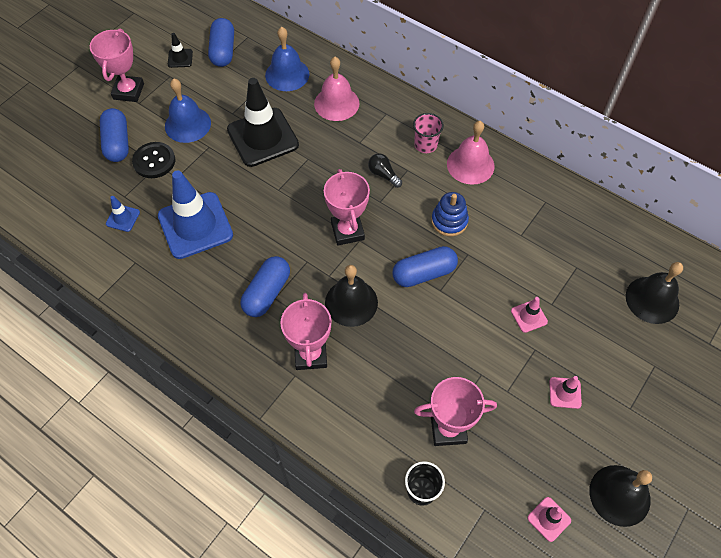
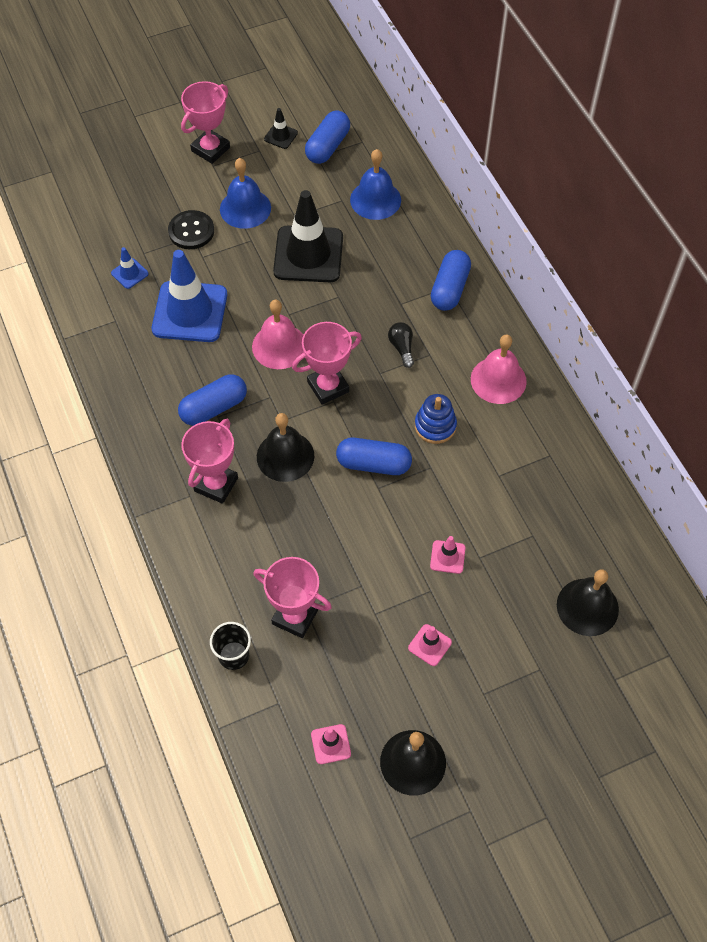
camera: 30 degrees right, 0 degrees up
blue capsule [100,108,129,162] -> blue capsule moved to [431,250,471,311]
pink bell [314,57,359,121] -> pink bell moved to [252,300,303,369]
pink trophy [324,169,370,245] -> pink trophy turned 45 degrees clockwise [292,322,362,405]
pink cup [413,113,444,153] -> none

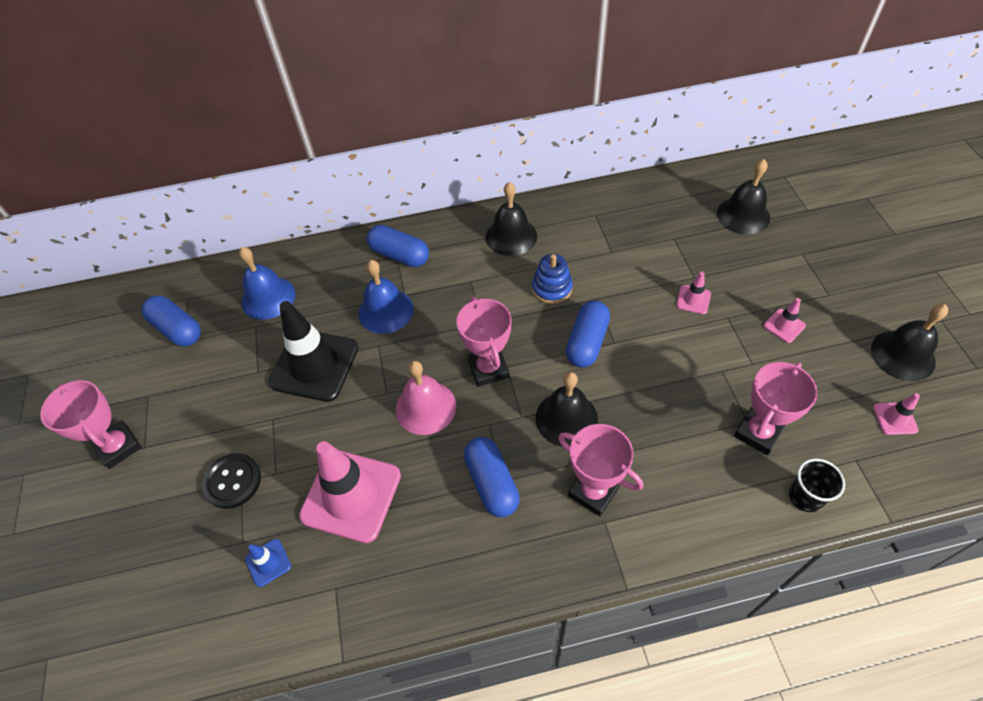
camera: 75 degrees left, 5 degrees down
blue traffic cone [152,250,227,342] -> pink traffic cone [299,441,401,543]
blue bell [220,158,271,229] -> blue bell moved to [358,260,413,334]
black traffic cone [264,108,298,149] -> none
black light bulb [388,322,414,368] -> none
pink bell [471,335,527,404] -> black bell [486,182,537,256]

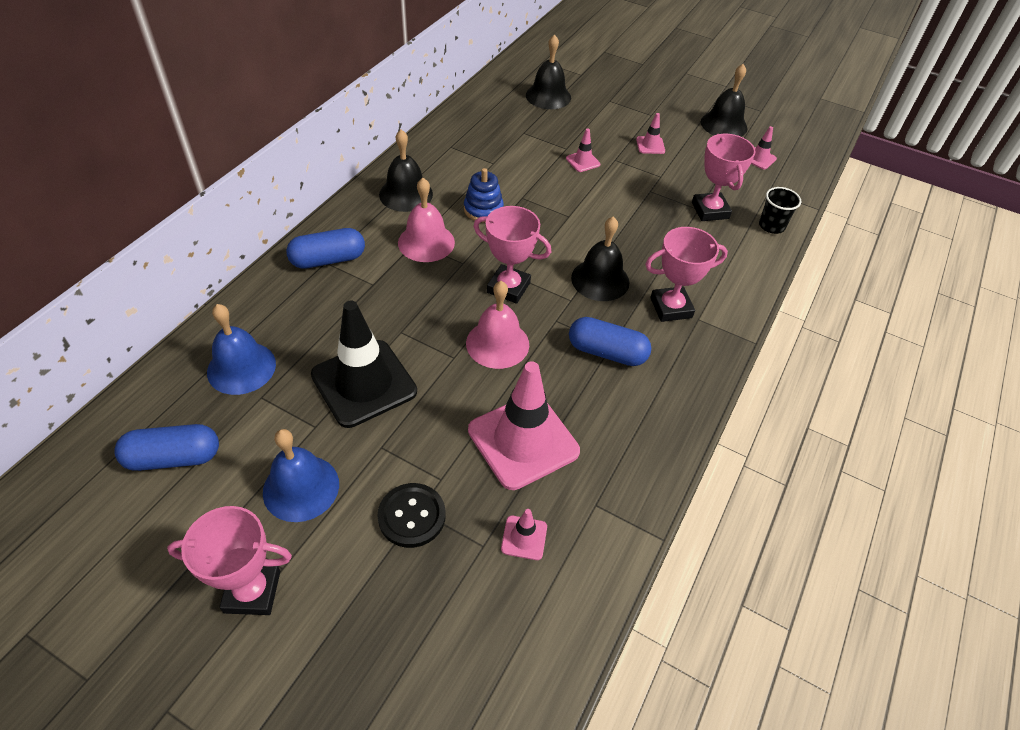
camera: 55 degrees left, 5 degrees down
blue traffic cone [245,539,291,587] -> pink traffic cone [501,509,547,560]
blue bell [358,260,413,334] -> blue bell moved to [263,429,339,522]
blue capsule [566,300,610,368] -> none
none -> pink bell [398,178,455,262]

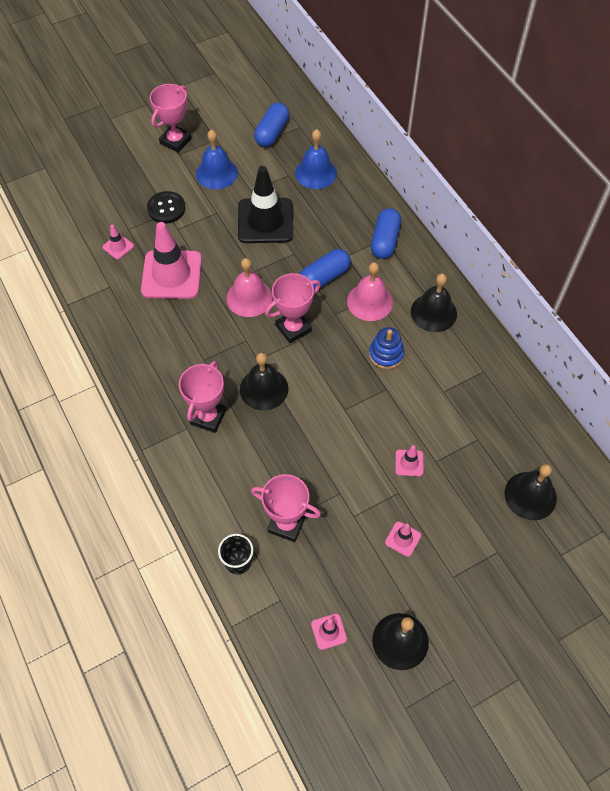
camera: 125 degrees right, 10 degrees up
blue capsule [569,317,651,366] -> blue capsule moved to [300,249,351,289]

